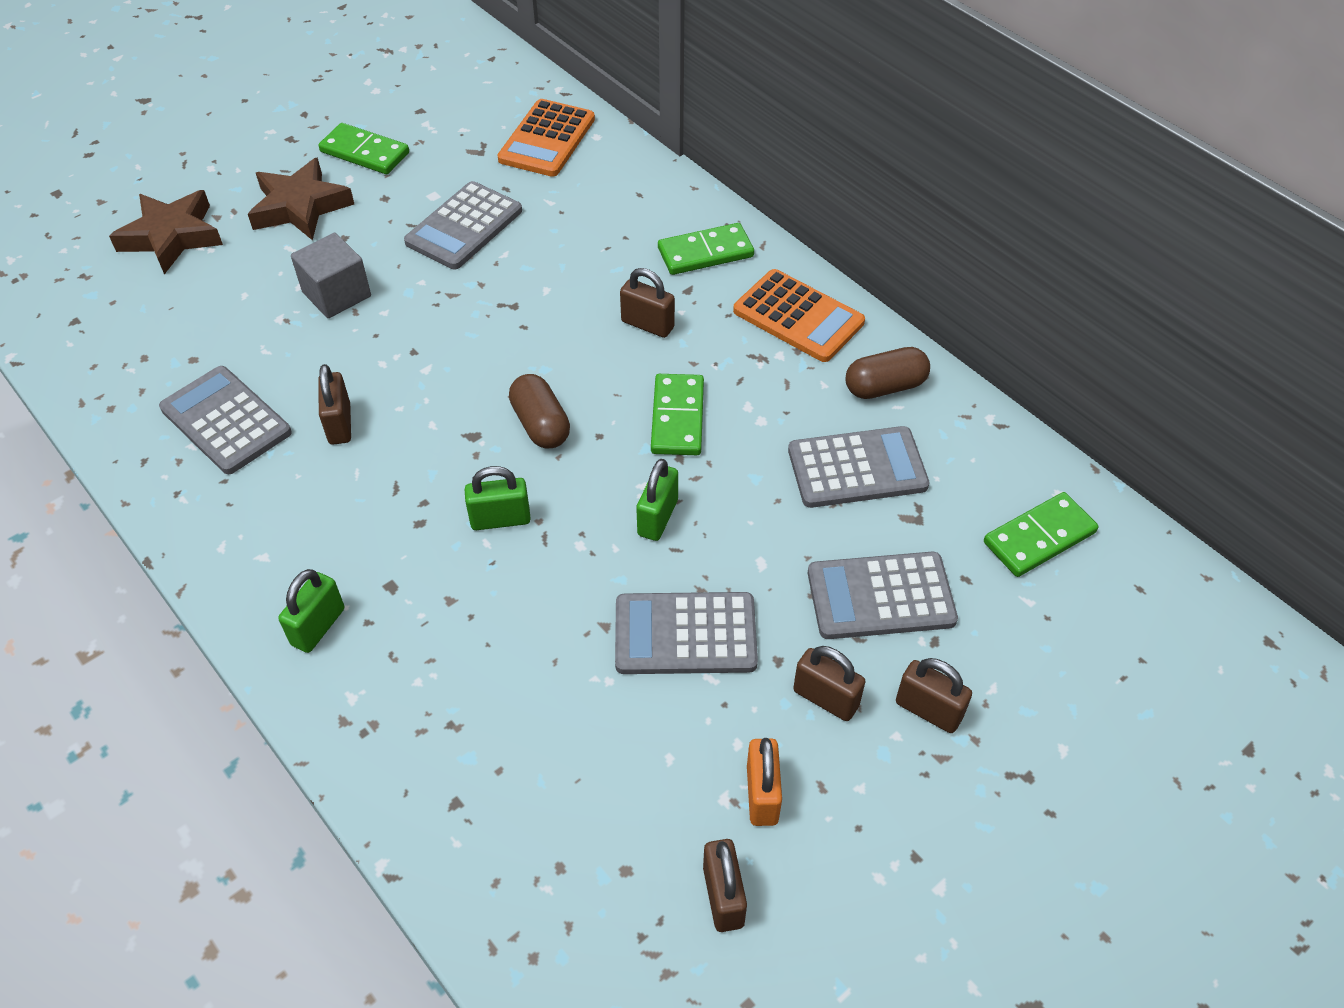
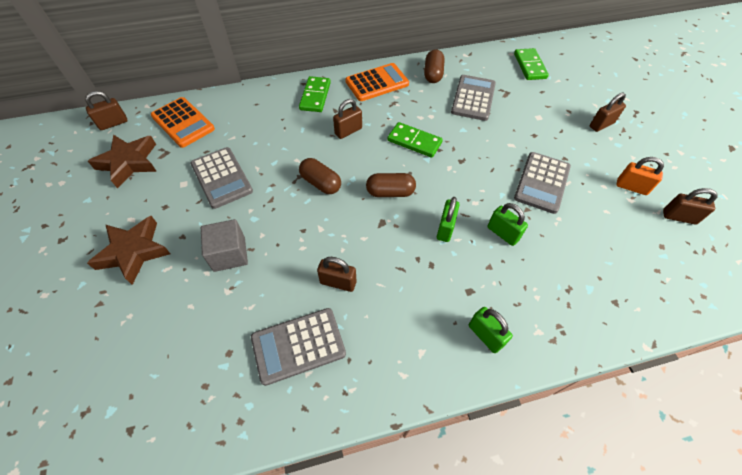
camera: 65 degrees left, 5 degrees up
brown star [109,190,223,274] -> brown star moved to [88,135,157,188]
green domino [319,123,409,174] -> none
green padlock [636,459,678,541] -> green padlock moved to [487,203,528,246]
brown padlock [793,646,866,721] -> brown padlock moved to [85,91,128,130]
grey calculator [808,552,958,639] -> none
none -> brown capsule [299,158,341,194]

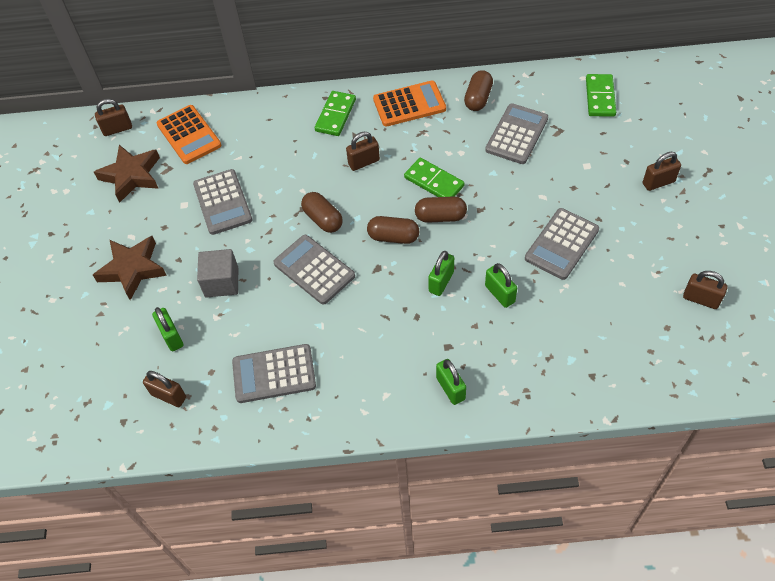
camera: 15 degrees right, 0 degrees up
brown padlock [317,257,356,292] -> brown padlock moved to [143,371,186,407]
orange padlock [616,157,664,195] -> none
none -> green padlock [152,307,184,351]
none -> grey calculator [273,235,355,305]
none -> brown capsule [415,196,467,223]

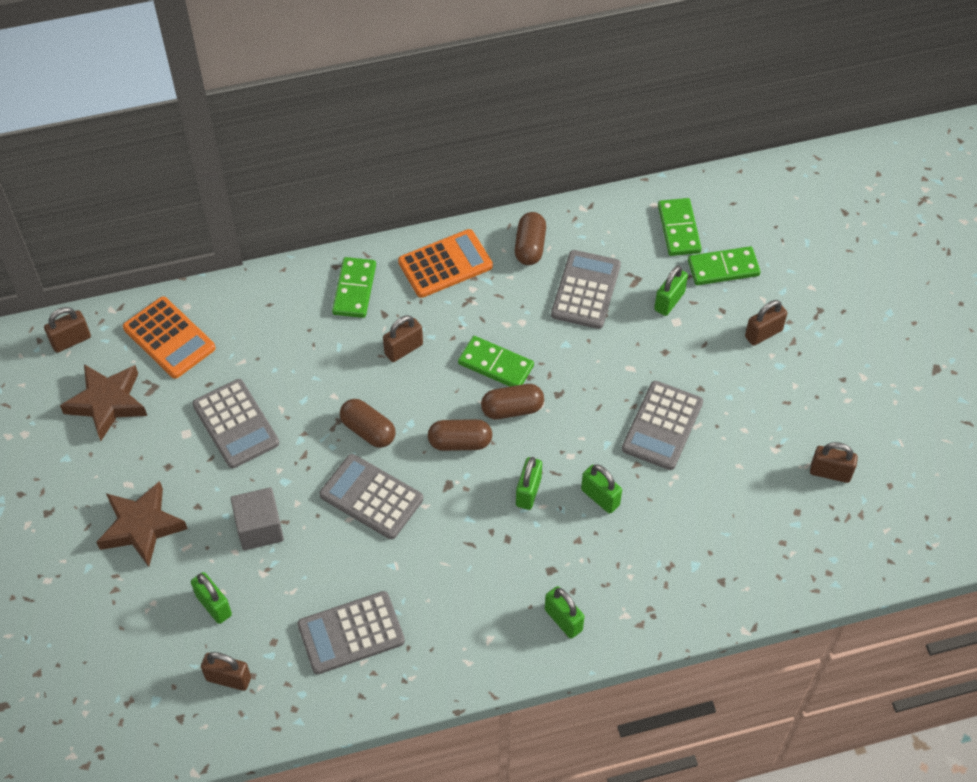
camera: 15 degrees left, 0 degrees up
none -> green padlock [654,265,688,316]
none -> green domino [688,246,760,285]

